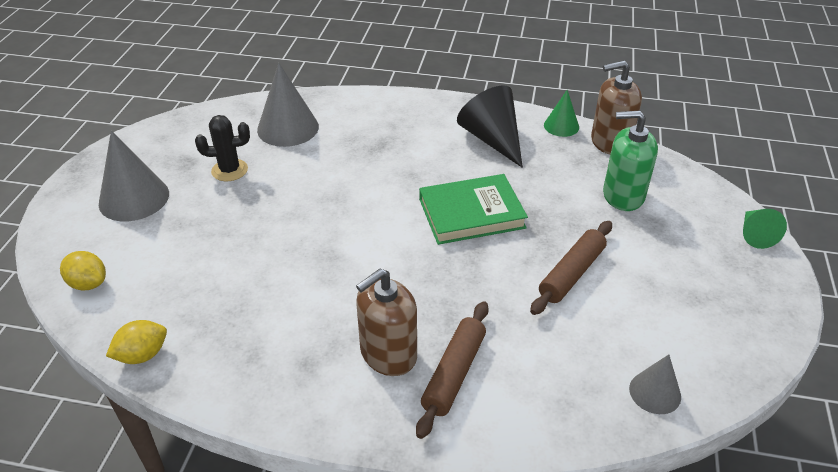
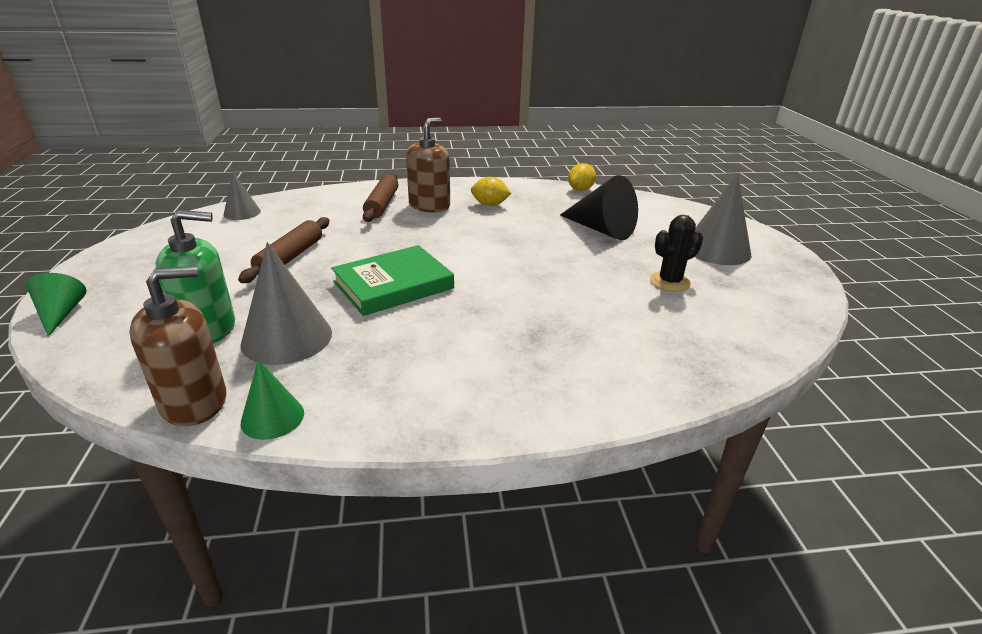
camera: 160 degrees right, 10 degrees down
yellow lemon [60,251,106,290] -> yellow lemon moved to [471,177,512,206]
grey cone [257,63,319,147] -> grey cone moved to [241,242,332,365]
black cone [457,85,523,168] -> black cone moved to [560,175,638,240]

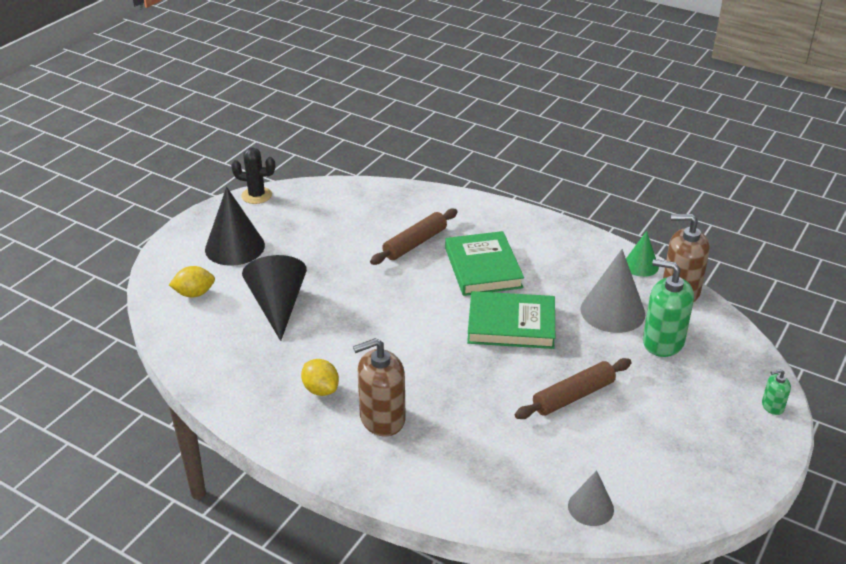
camera: 140 degrees left, 5 degrees up
green cone [26,273,87,337] -> green soap dispenser [762,369,791,415]
brown rolling pin [363,173,398,222] -> brown rolling pin moved to [370,209,457,265]
yellow lemon [568,163,596,191] -> yellow lemon moved to [169,266,215,298]
black cactus [650,215,703,292] -> black cactus moved to [231,147,275,204]
grey cone [695,173,751,265] -> black cone [205,187,265,266]
none -> green book [445,231,524,296]

